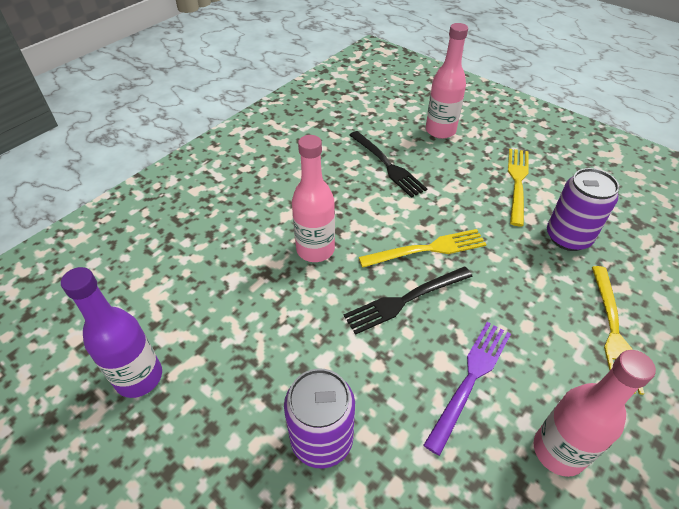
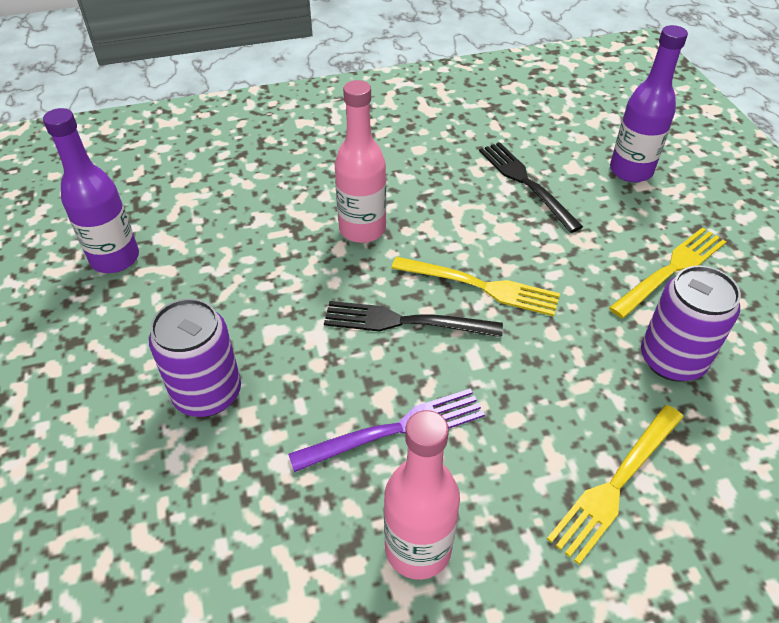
camera: 35 degrees right, 0 degrees up
black fork [350,131,427,198] -> black fork turned 150 degrees clockwise [479,142,583,233]
pink bottle [426,23,468,139] -> purple bottle [610,25,688,182]

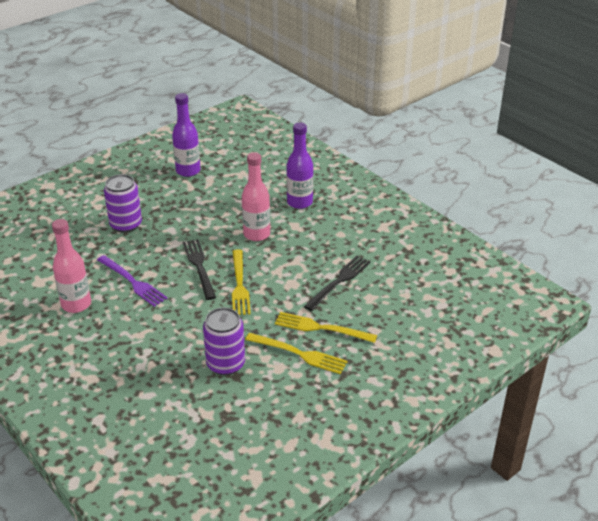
camera: 65 degrees right, 10 degrees down
yellow fork [547,405,683,564] -> yellow fork moved to [275,312,377,343]
purple bottle [610,25,688,182] -> purple bottle moved to [286,123,313,209]

